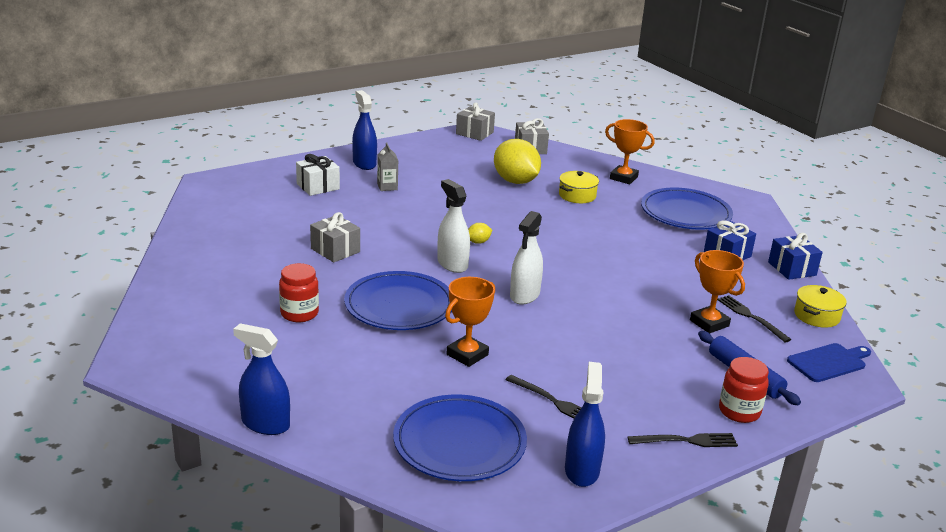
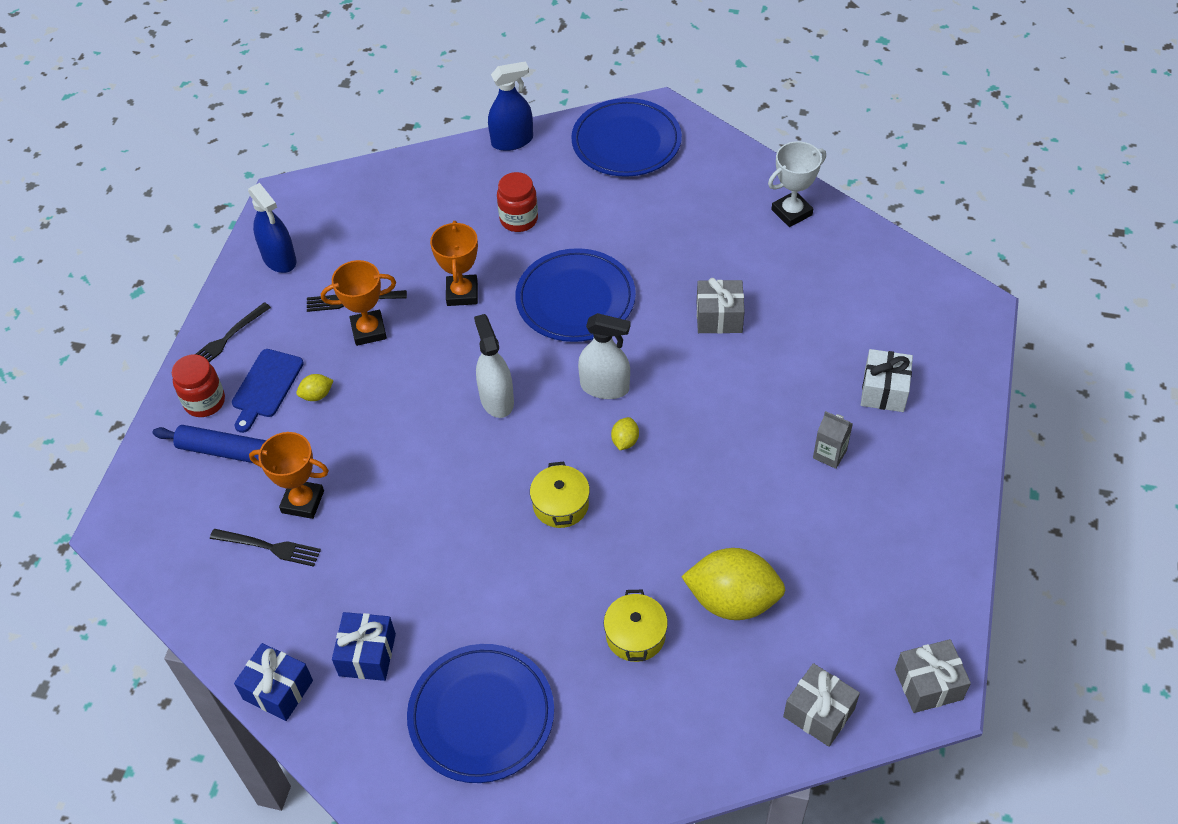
camera: 140 degrees right, 25 degrees up
red jar [279,263,319,322] -> red jar moved to [497,172,538,232]
blue spray bottle [352,90,377,170] -> none
blue plate [393,395,527,481] -> blue plate moved to [571,98,682,177]
orange trophy [605,119,655,184] -> orange trophy moved to [321,260,396,346]
blue cutting board [787,343,871,382] -> blue cutting board moved to [232,349,304,433]
yellow pot [794,285,847,328] -> yellow pot moved to [530,462,590,528]
none -> yellow lemon [296,374,334,401]
none -> white trophy [768,141,826,227]

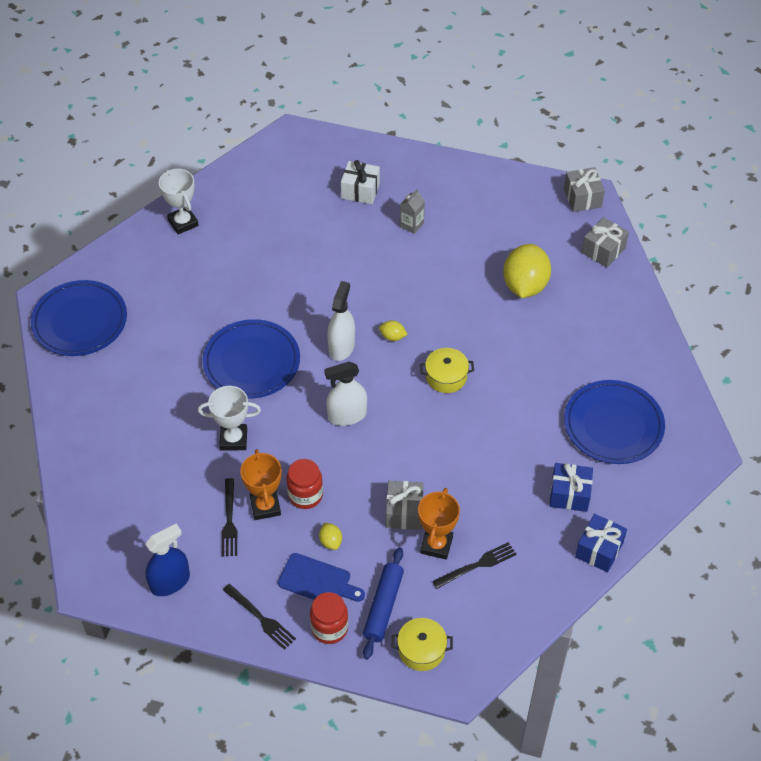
camera: 90 degrees left, 0 degrees up
black fork [210,529,321,567] -> black fork turned 45 degrees clockwise [432,542,516,589]
orange trophy [430,221,478,306] -> white trophy [198,386,261,451]
blue spray bottle [488,61,533,151] -> none
red jar [497,172,538,232] -> red jar moved to [286,459,323,509]
yellow pot [604,590,668,662] -> yellow pot moved to [392,618,453,671]
grey gift [697,278,745,334] -> grey gift moved to [386,481,424,530]

